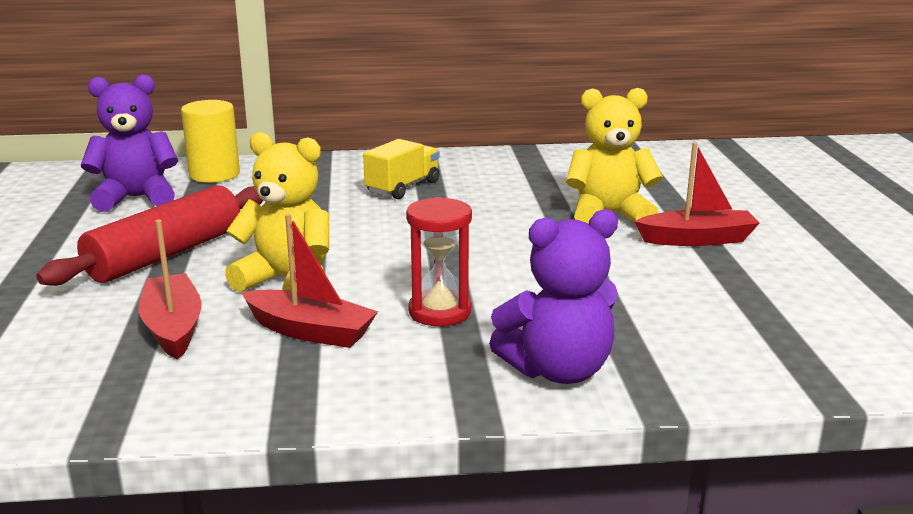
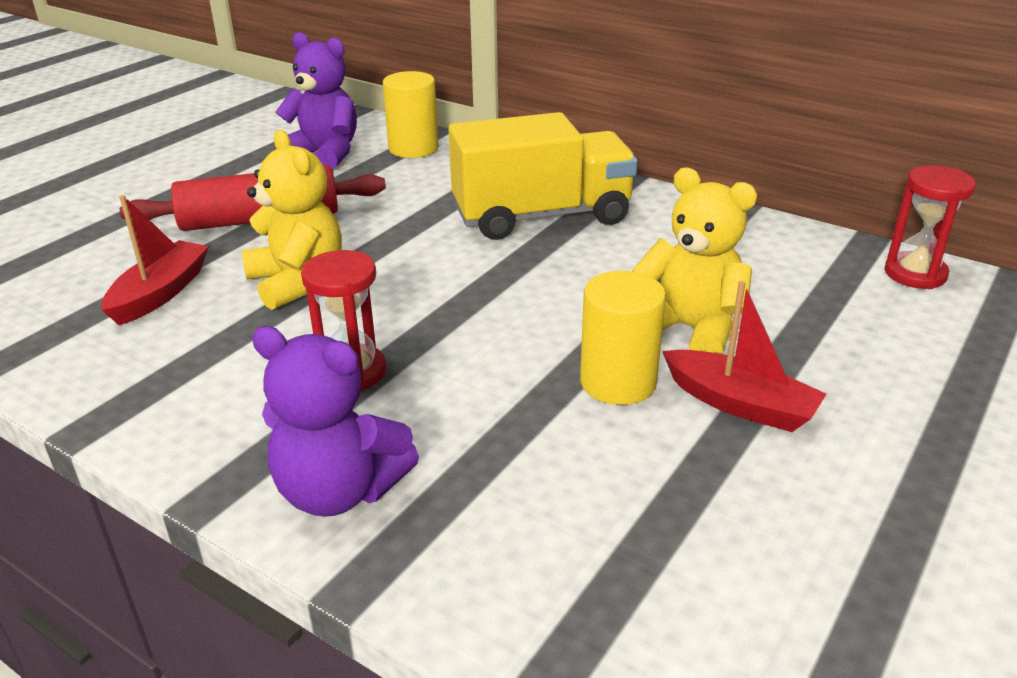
camera: 40 degrees right, 10 degrees up
red boat [241,214,378,348] -> none
yellow truck [363,139,439,199] -> yellow truck [448,112,637,240], size x1.87
none -> yellow cylinder [580,271,666,405]
none -> red hourglass [884,165,976,289]

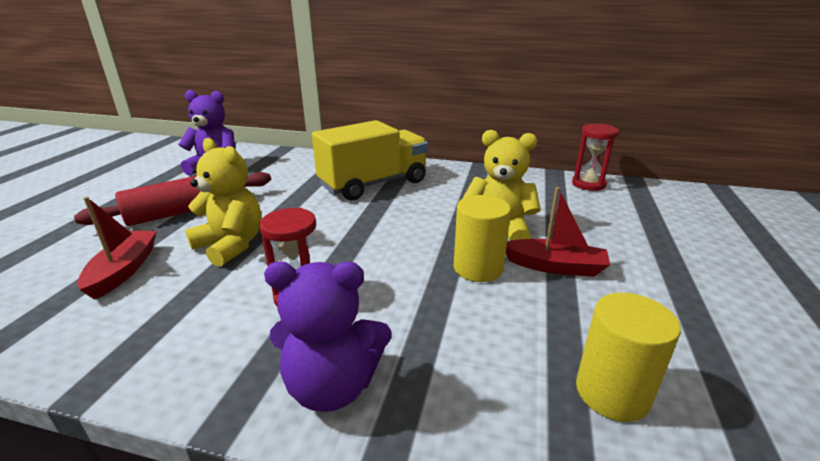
camera: 20 degrees left, 5 degrees down
yellow cylinder [383,71,438,158] -> yellow cylinder moved to [576,293,681,422]

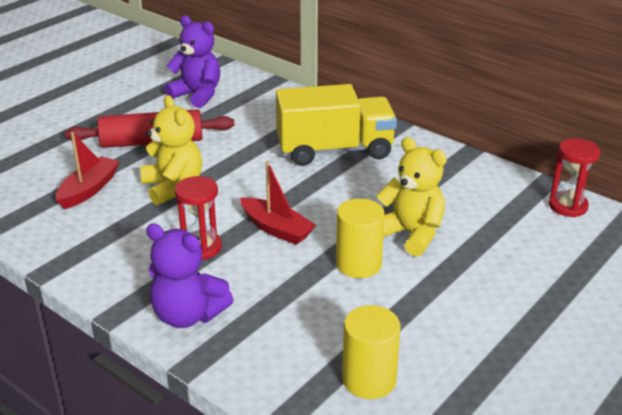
camera: 25 degrees right, 5 degrees up
red boat [506,187,610,277] -> red boat moved to [240,161,316,245]

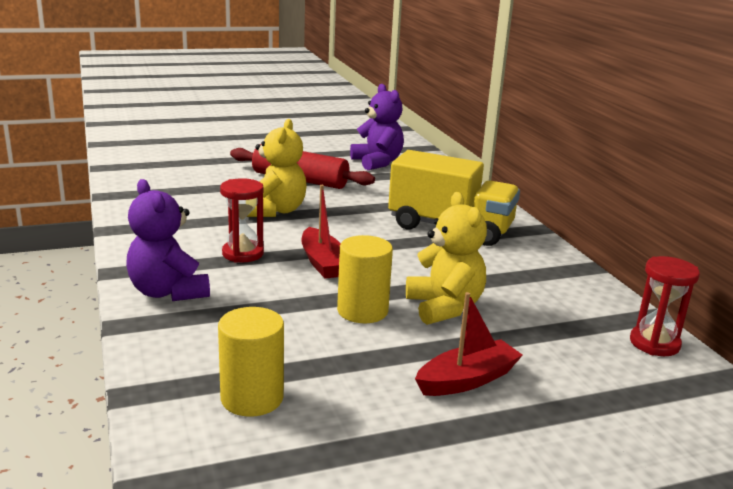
camera: 30 degrees right, 10 degrees down
red boat [56,132,120,209] -> red boat moved to [415,292,523,396]

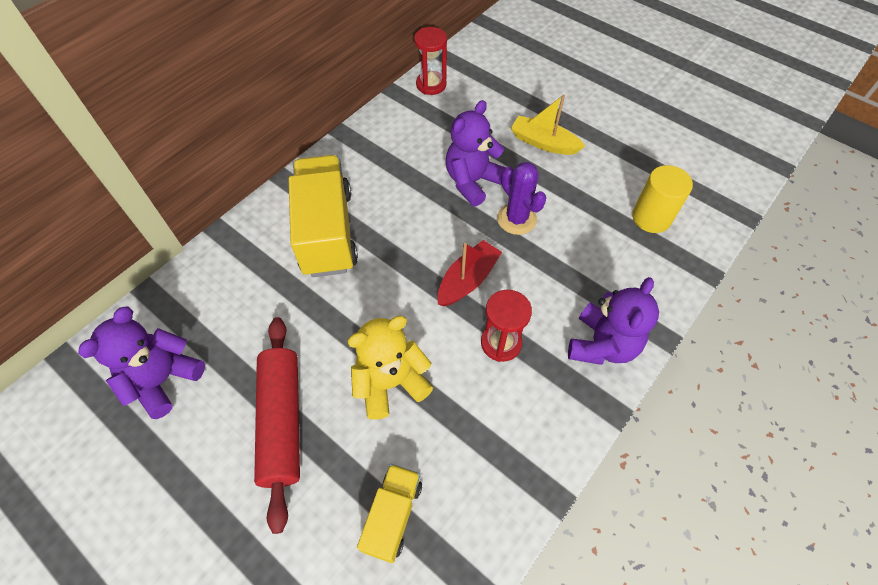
camera: 120 degrees left, 35 degrees up
yellow cylinder [337,235,393,323] -> purple cactus [497,162,546,235]
yellow teddy bear [406,192,487,325] -> purple teddy bear [446,100,505,207]
red boat [415,292,523,396] -> yellow boat [511,94,585,155]
none -> yellow truck [357,464,422,563]

